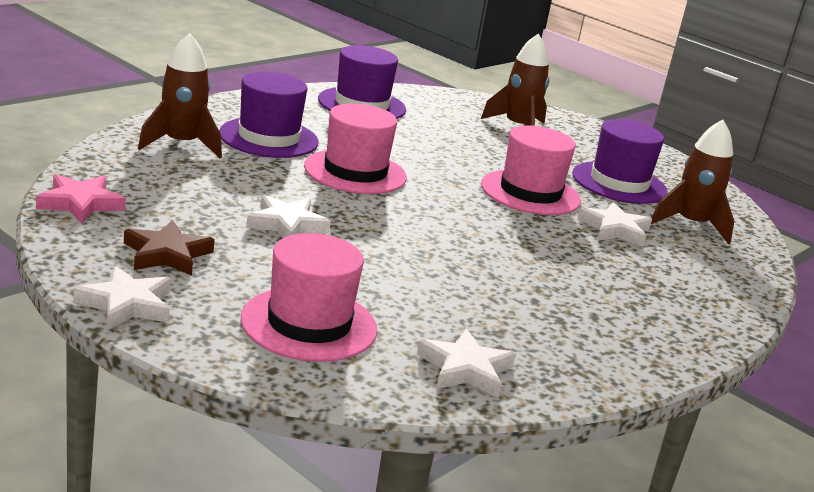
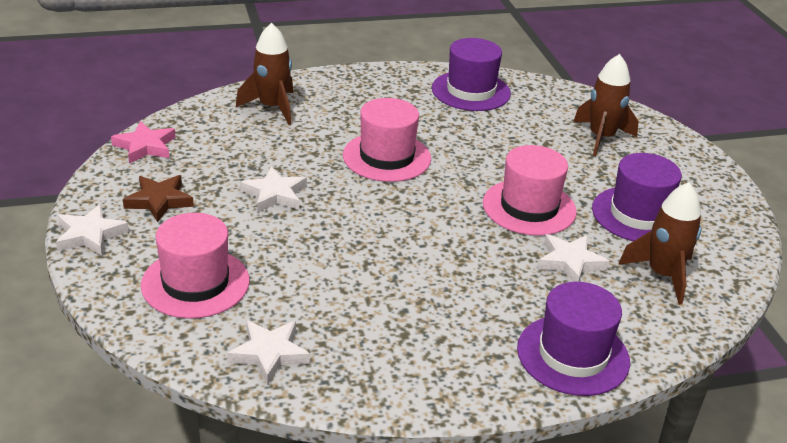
camera: 35 degrees right, 10 degrees up
purple hat [219,72,319,158] -> purple hat moved to [517,282,630,396]

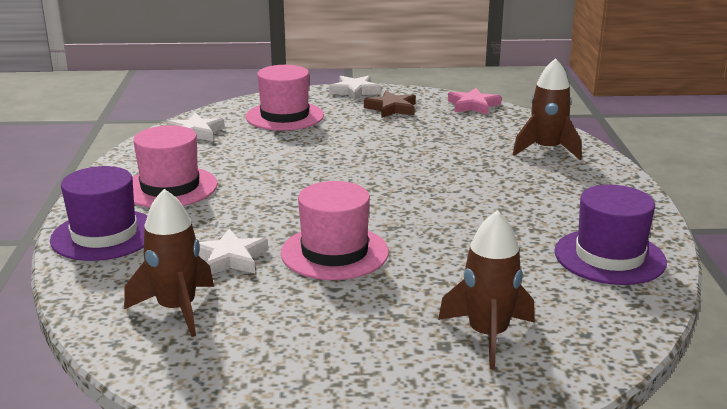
camera: 105 degrees right, 10 degrees down
white star [240,166,307,213] -> none
pink hat [343,98,431,182] -> pink hat moved to [132,125,218,208]
purple hat [592,153,682,241] -> none

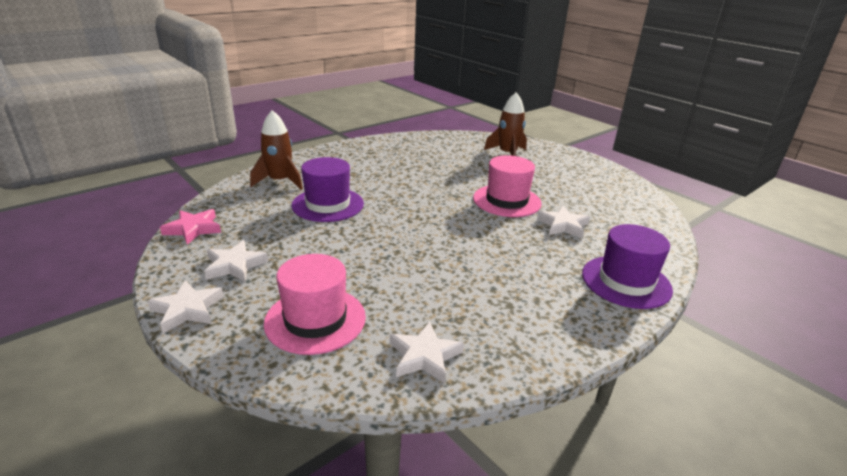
camera: 130 degrees left, 5 degrees up
brown rocket [124,189,214,337] -> none
pink hat [132,125,218,208] -> none
brown star [364,91,416,118] -> white star [204,240,269,282]
purple hat [554,185,667,285] -> purple hat moved to [291,157,364,222]

